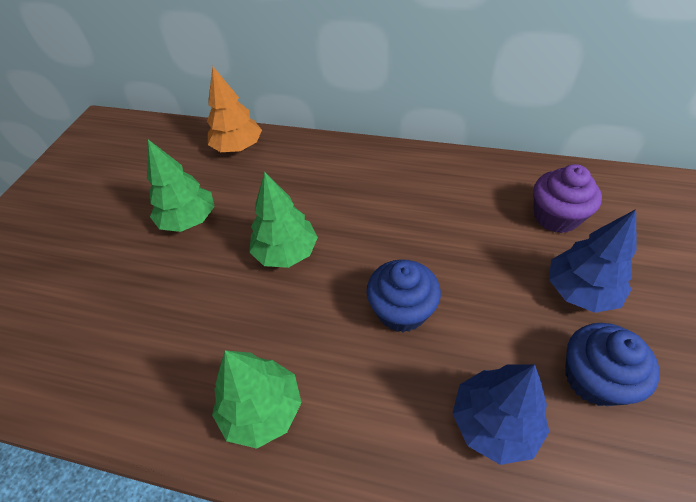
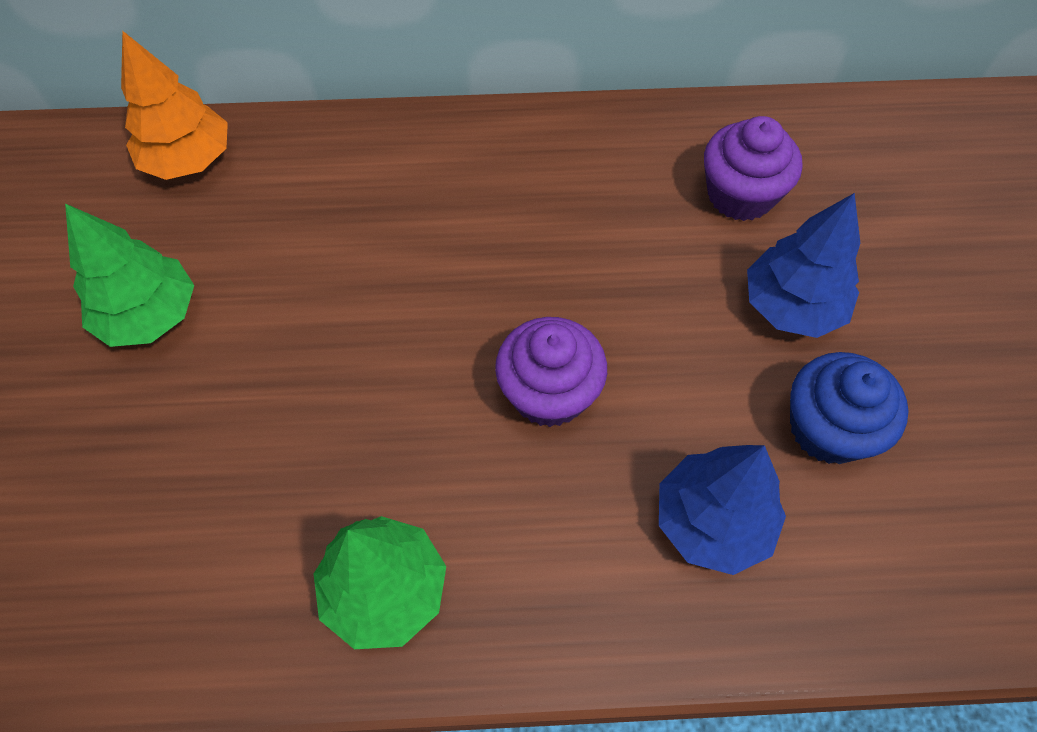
camera: 20 degrees left, 10 degrees up
green tree [249,172,318,268] -> none
blue cupcake [367,259,441,332] -> purple cupcake [495,317,607,427]

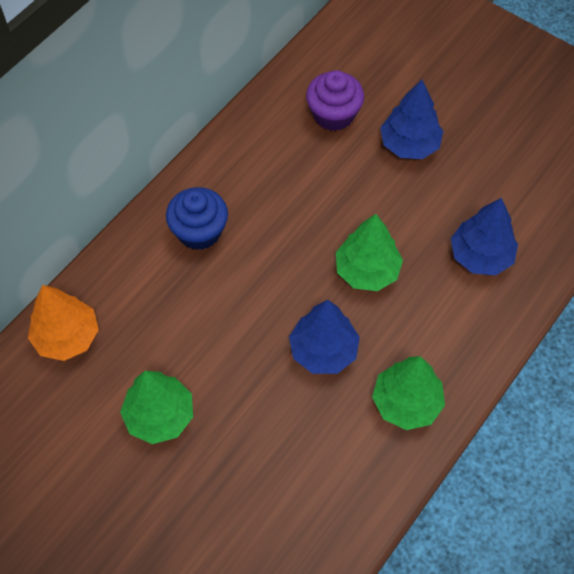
camera: 50 degrees left, 0 degrees up
purple cupcake [495,317,607,427] -> green tree [336,214,403,291]
blue cupcake [790,352,909,464] -> blue cupcake moved to [166,187,228,250]
none -> blue tree [289,300,360,374]

